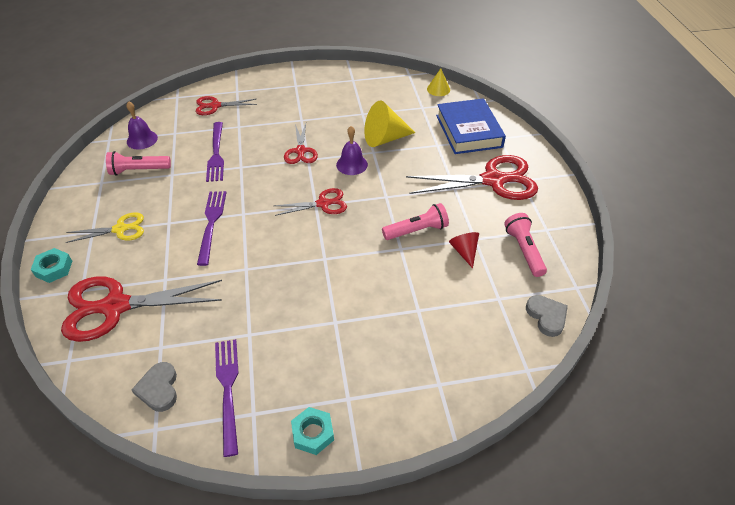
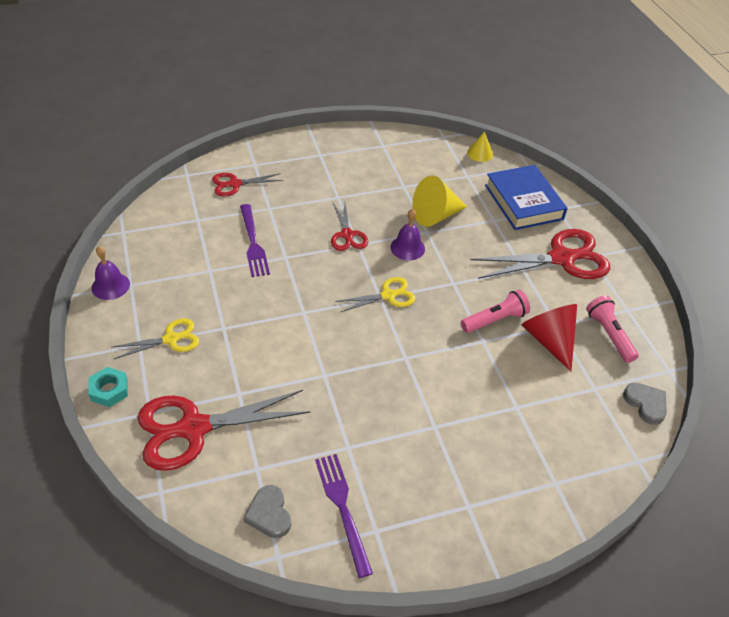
camera: 10 degrees left, 0 degrees up
pink flashlight [106,151,171,176] -> none
purple bell [126,101,158,149] -> purple bell moved to [92,246,130,300]
purple fork [197,191,227,266] -> none
red scissors [274,188,347,216] -> yellow scissors [335,277,415,312]
turquoise nut [291,407,334,455] -> none
red cone [449,232,479,268] -> red cone [522,304,577,371], size x1.76

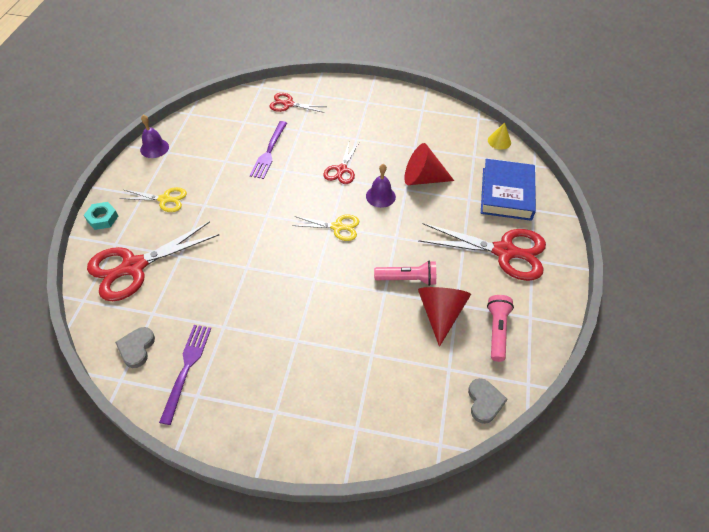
camera: 30 degrees right, 5 degrees up
red scissors [137,390,310,471] -> red scissors turned 45 degrees counterclockwise [87,221,219,301]
yellow cone [412,176,467,227] -> red cone [404,143,454,185]

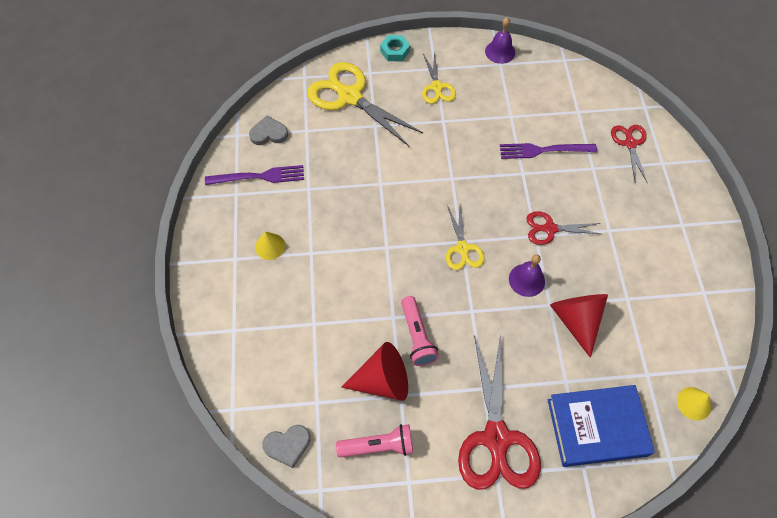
camera: 75 degrees right, 10 degrees up
red scissors [87,221,219,301] -> yellow scissors [307,62,423,146]
none -> yellow cone [255,232,285,260]

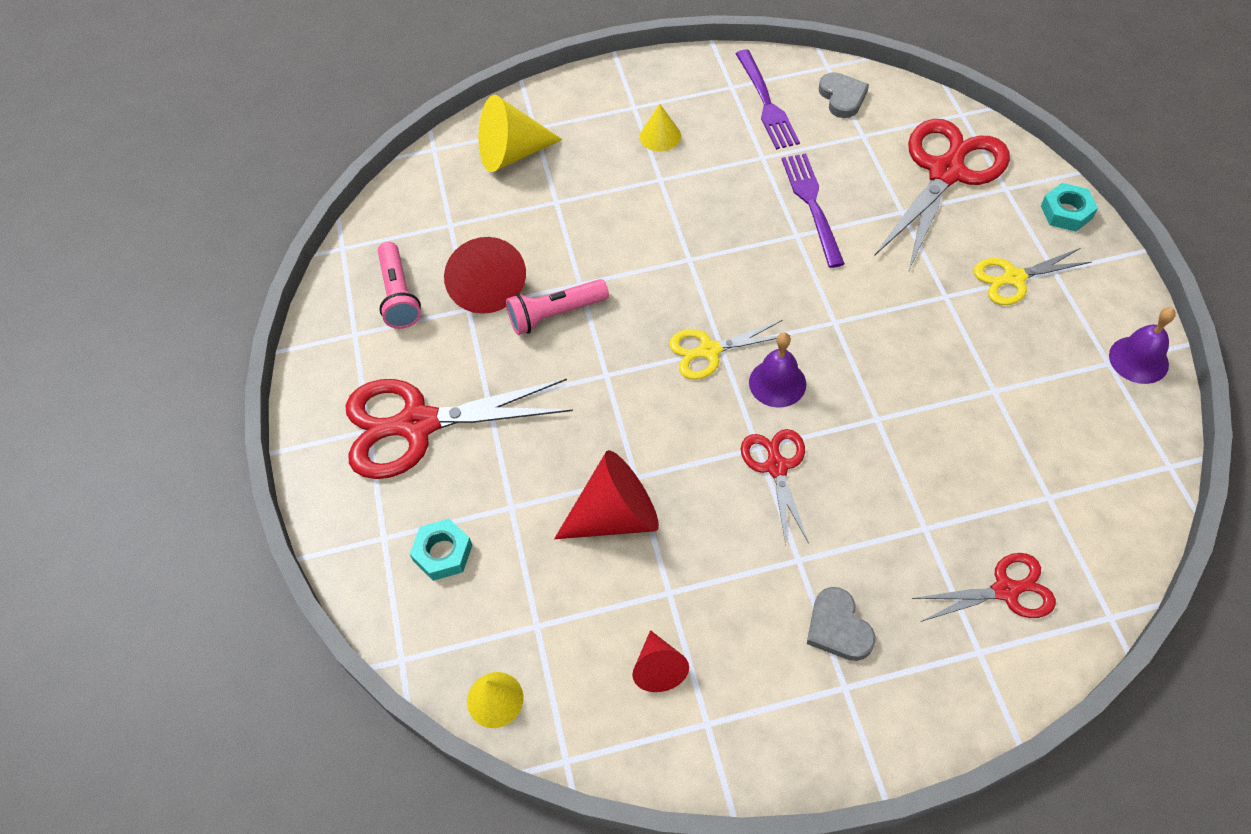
camera: 85 degrees right, 5 degrees down
grey heart [262,425,311,468] -> grey heart moved to [807,587,875,661]
yellow scissors [307,62,423,146] -> red scissors [875,119,1010,270]
purple fork [500,143,597,159] -> purple fork moved to [782,154,845,268]
purple bell [509,254,545,297] -> purple bell moved to [749,332,806,408]
blue book [548,385,655,467] -> turquoise nut [410,519,472,581]
none -> yellow cone [478,95,562,172]
none -> red cone [632,630,689,692]

